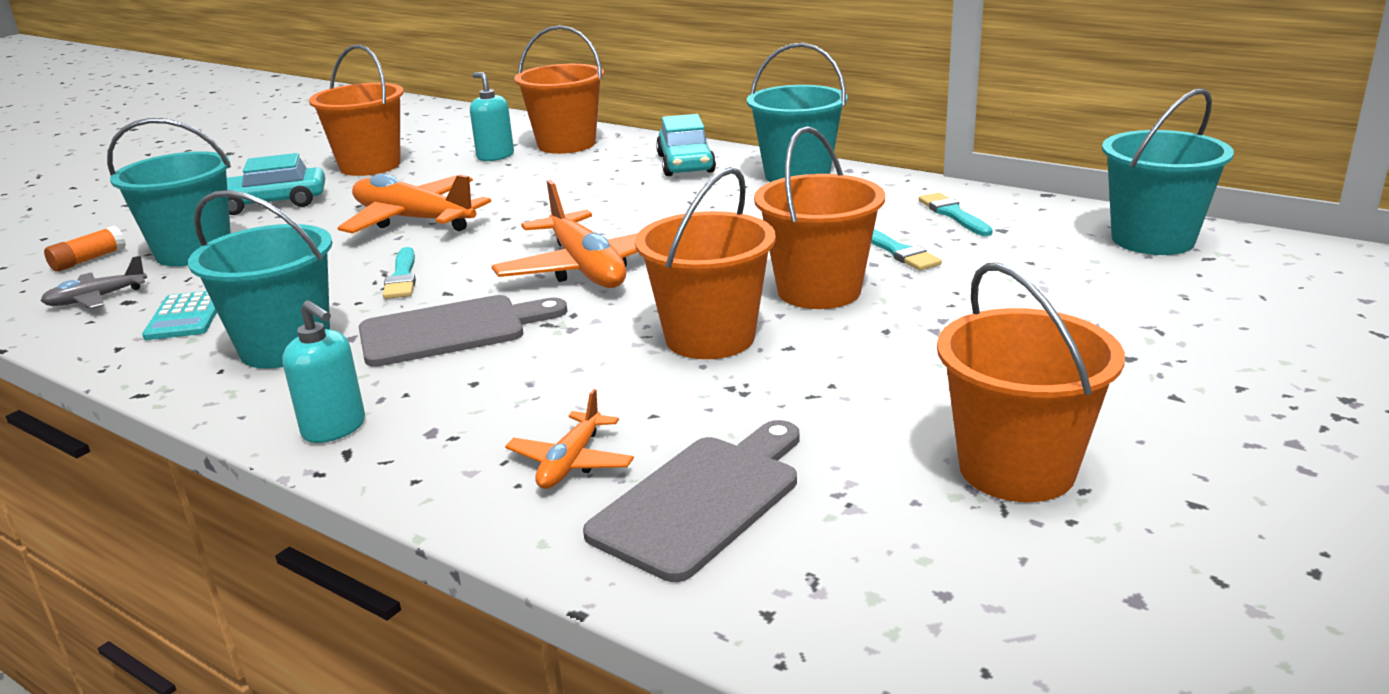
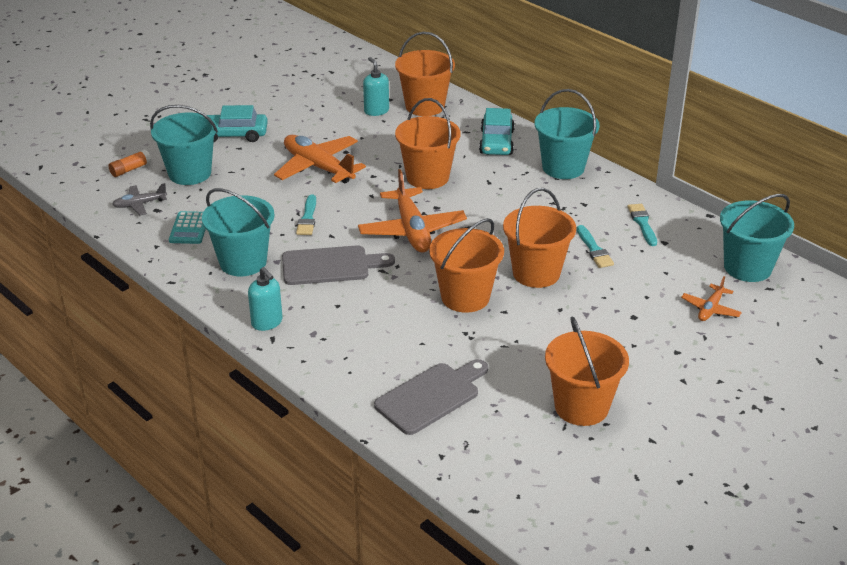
camera: 10 degrees right, 10 degrees up
orange bucket [309,44,404,176] -> orange bucket moved to [395,98,461,189]
orange plane [505,389,634,489] -> orange plane moved to [681,276,742,321]

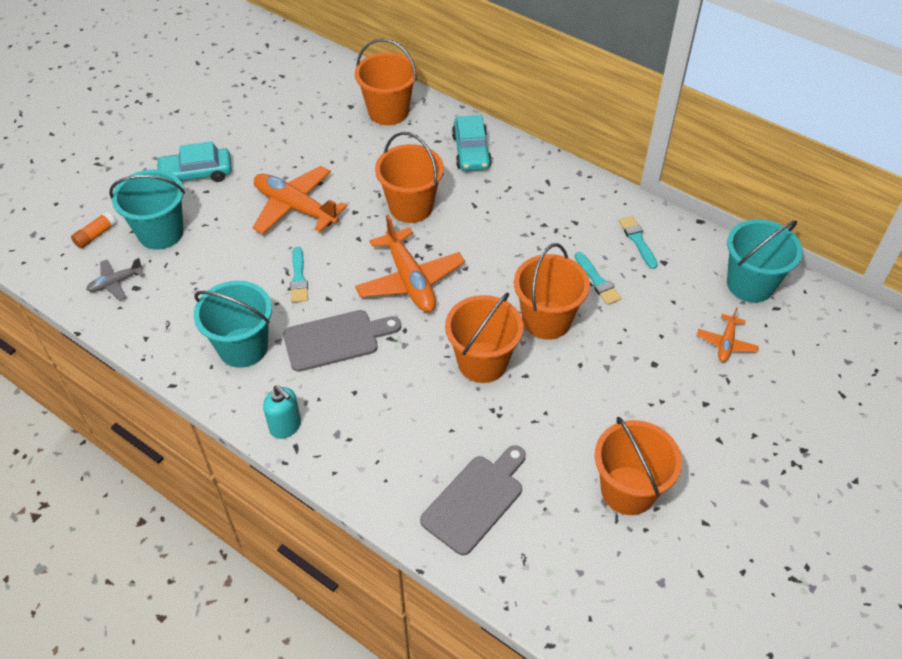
camera: 10 degrees left, 15 degrees up
turquoise calculator [169,211,206,244] -> none
turquoise soap dispenser [363,57,389,116] -> none
turquoise bucket [534,89,600,179] -> none

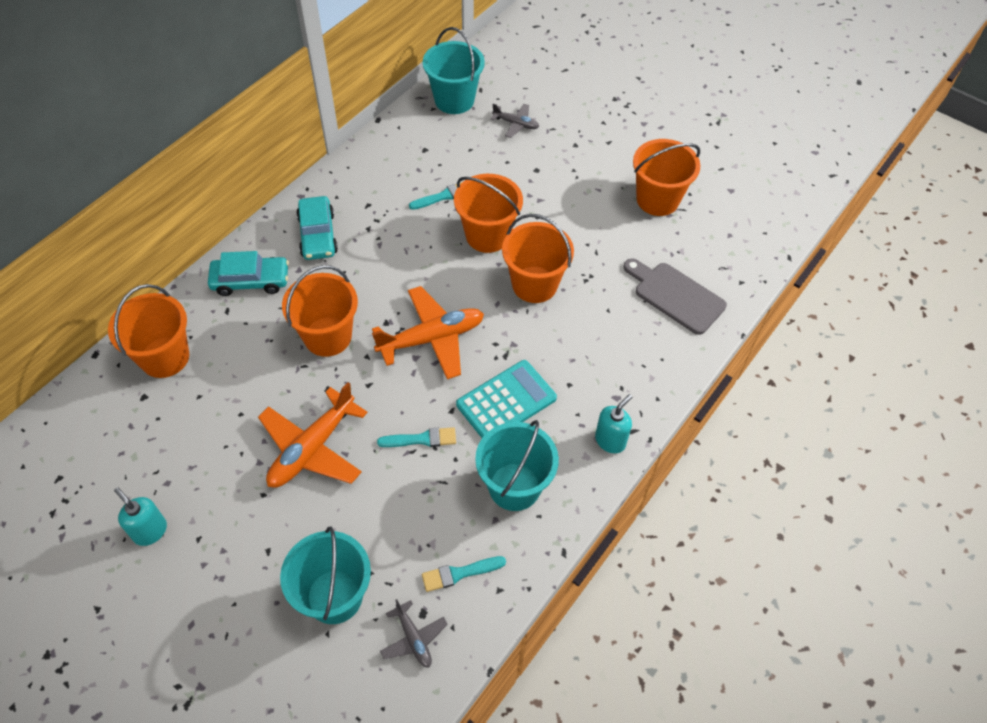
camera: 90 degrees left, 5 degrees up
orange glue stick [71,211,116,249] -> none
turquoise car [156,141,232,182] -> turquoise car moved to [296,196,338,260]
grey cutting board [283,310,401,372] -> turquoise calculator [456,360,557,438]
turquoise brush [619,216,658,269] -> turquoise brush moved to [422,556,506,592]
orange plane [697,307,759,362] -> grey plane [491,104,539,138]
none -> turquoise soap dispenser [114,488,167,546]

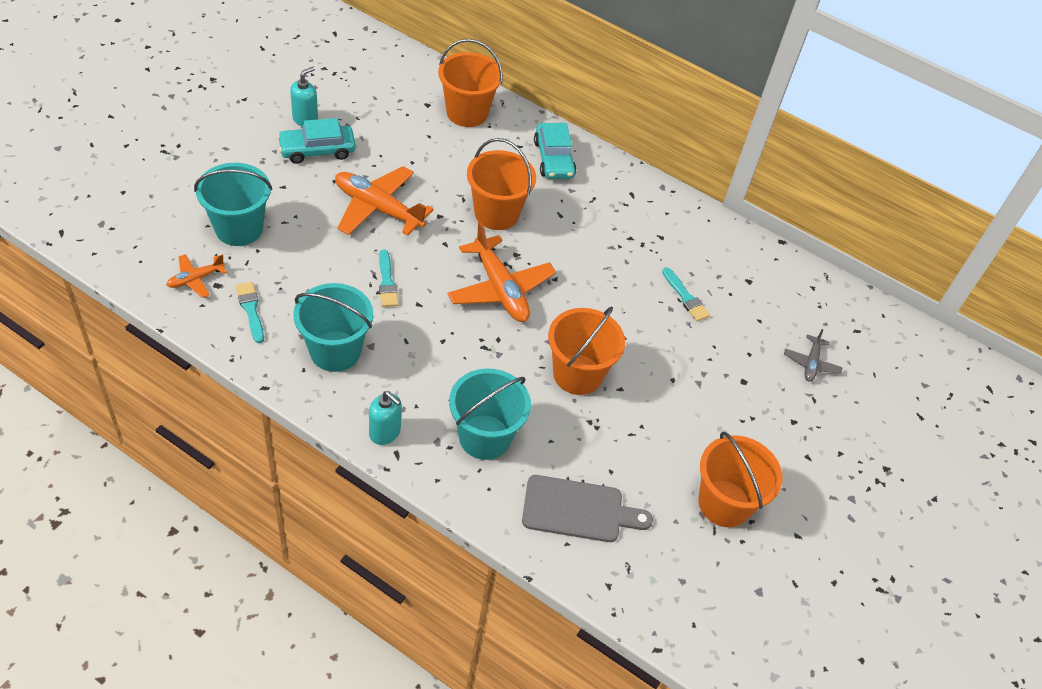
camera: 80 degrees right, 5 degrees down
turquoise car [296,196,338,260] -> turquoise car moved to [277,118,356,164]
grey plane [380,599,448,667] -> orange plane [167,254,227,298]
turquoise bucket [423,27,485,114] -> turquoise bucket moved to [449,368,531,460]
orange bucket [454,174,523,253] -> none
turquoise calculator [456,360,557,438] -> none
grey cutting board [623,258,727,335] -> grey cutting board turned 60 degrees clockwise [522,475,653,542]

